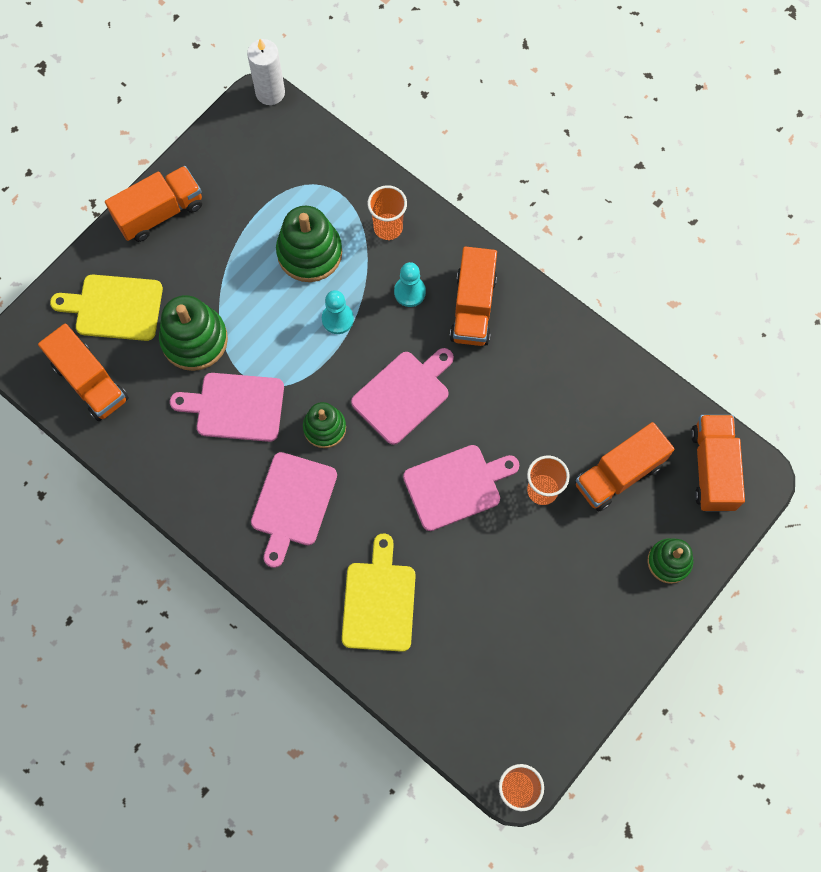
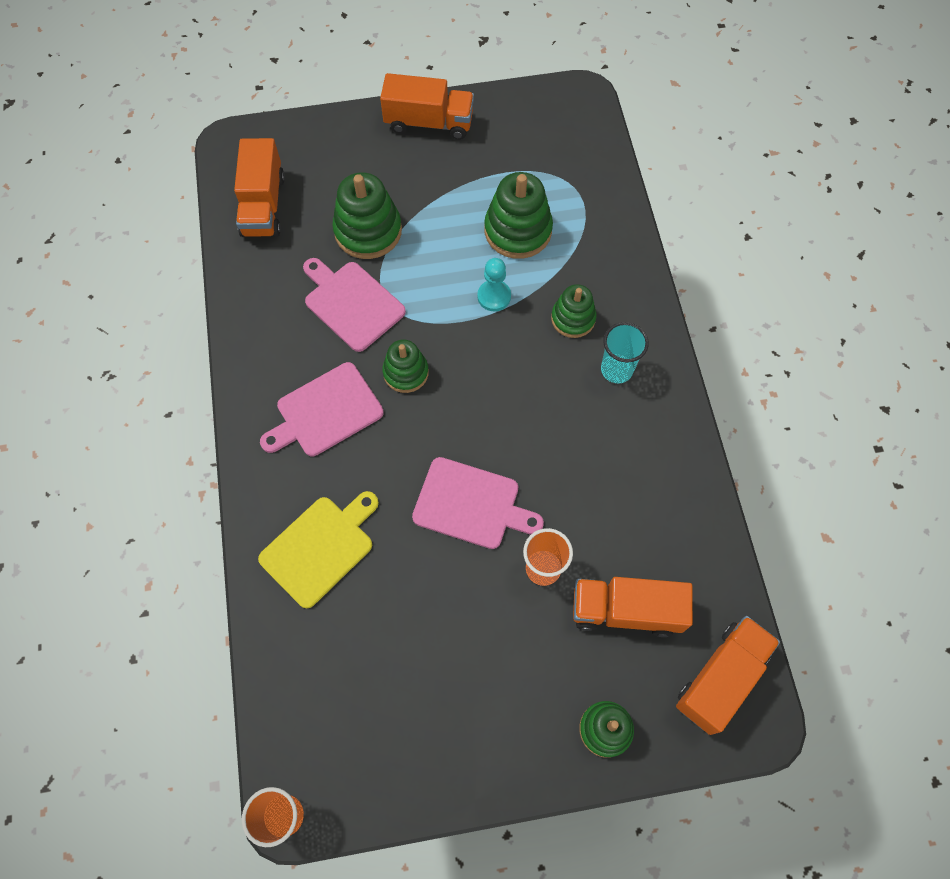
camera: 40 degrees right, 5 degrees down
yellow cutting board [50,275,163,341] -> none
white candle [247,39,285,105] -> none
pink cutting board [351,348,454,445] -> none
orange cup [368,185,407,240] -> none
turquoise pawn [394,262,426,307] -> green stacking toy [551,284,597,338]
orange truck [450,246,497,346] -> turquoise cup [601,322,649,384]

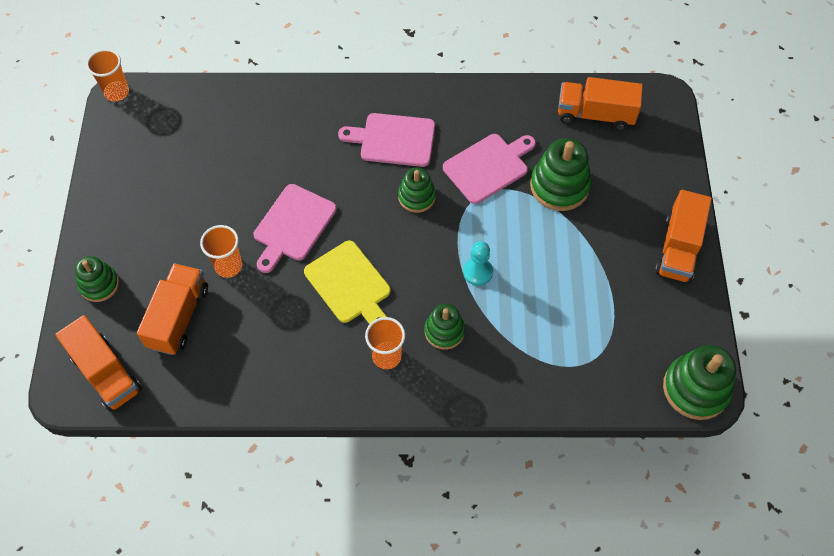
camera: 100 degrees right, 5 degrees down
yellow cutting board [258,491,379,608] -> yellow cutting board moved to [304,241,391,324]
pink cutting board [260,362,384,456] -> pink cutting board turned 60 degrees counterclockwise [338,113,435,167]
green stacking toy [484,172,553,259] -> green stacking toy moved to [663,345,736,420]
turquoise cup [601,322,649,384] -> orange cup [365,317,405,369]

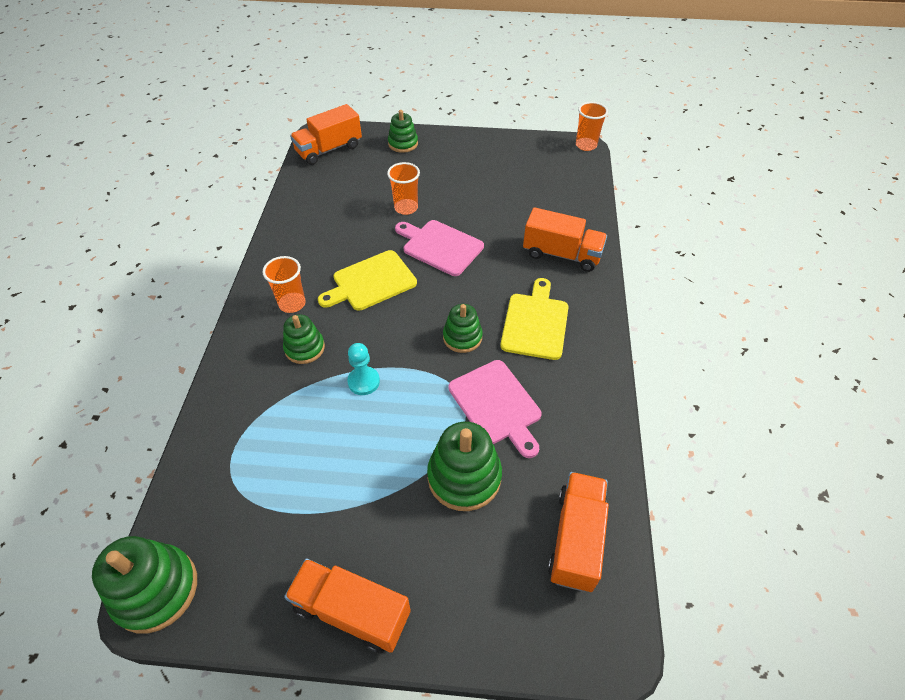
camera: 95 degrees right, 10 degrees down
orange truck [137,263,208,355] -> orange truck moved to [523,207,607,272]
pink cutting board [338,113,435,167] -> yellow cutting board [500,278,569,360]

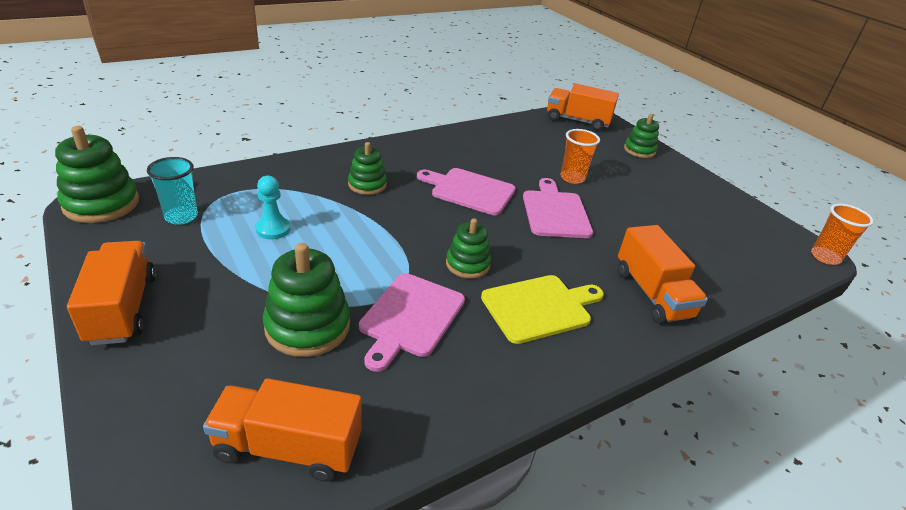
camera: 50 degrees right, 15 degrees down
orange cup [262,256,306,313] -> none
yellow cutting board [318,250,417,311] -> pink cutting board [417,168,516,215]
turquoise pawn [347,343,380,395] -> turquoise pawn moved to [255,176,290,240]
orange truck [548,472,609,592] -> orange truck turned 150 degrees counterclockwise [203,378,362,482]
none -> turquoise cup [147,157,198,225]

